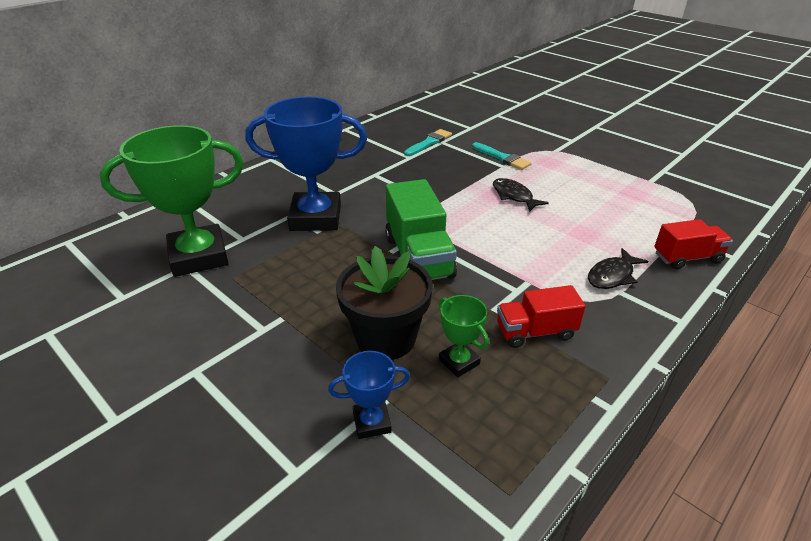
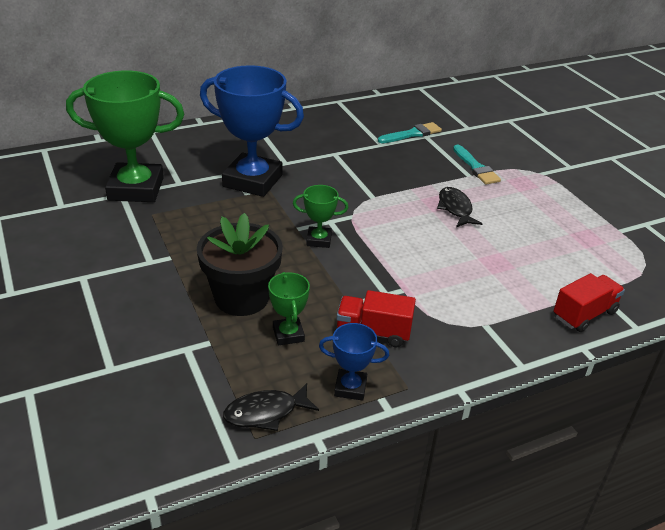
camera: 20 degrees right, 0 degrees up
blue trophy [328,351,410,439] -> blue trophy moved to [319,323,389,401]
green truck [385,179,457,280] -> green trophy [293,185,348,248]
black fish [588,248,649,289] -> black fish moved to [223,383,319,431]
red truck [654,219,733,269] -> red truck turned 45 degrees counterclockwise [554,273,625,332]

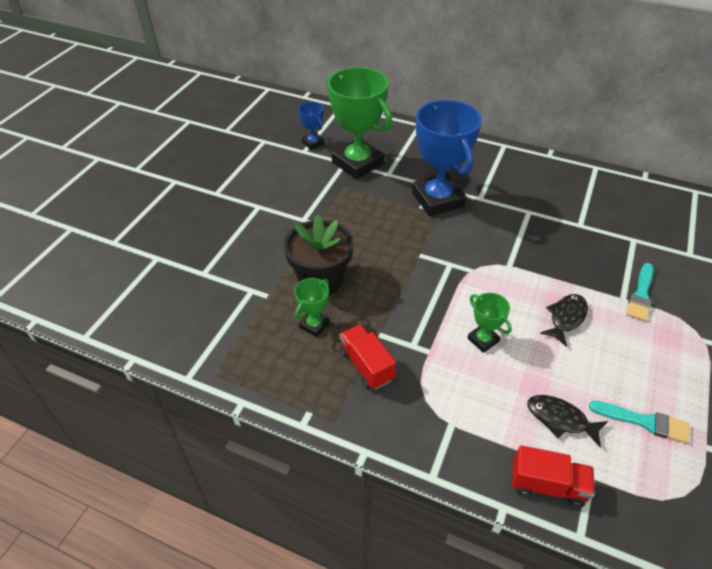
camera: 50 degrees right, 10 degrees up
black fish [223,383,319,431] -> black fish moved to [527,395,608,447]
green trophy [293,185,348,248] -> green trophy moved to [468,293,512,353]
blue trophy [319,323,389,401] -> blue trophy moved to [298,102,324,150]
turquoise brush [378,122,442,143] -> turquoise brush moved to [589,401,689,444]

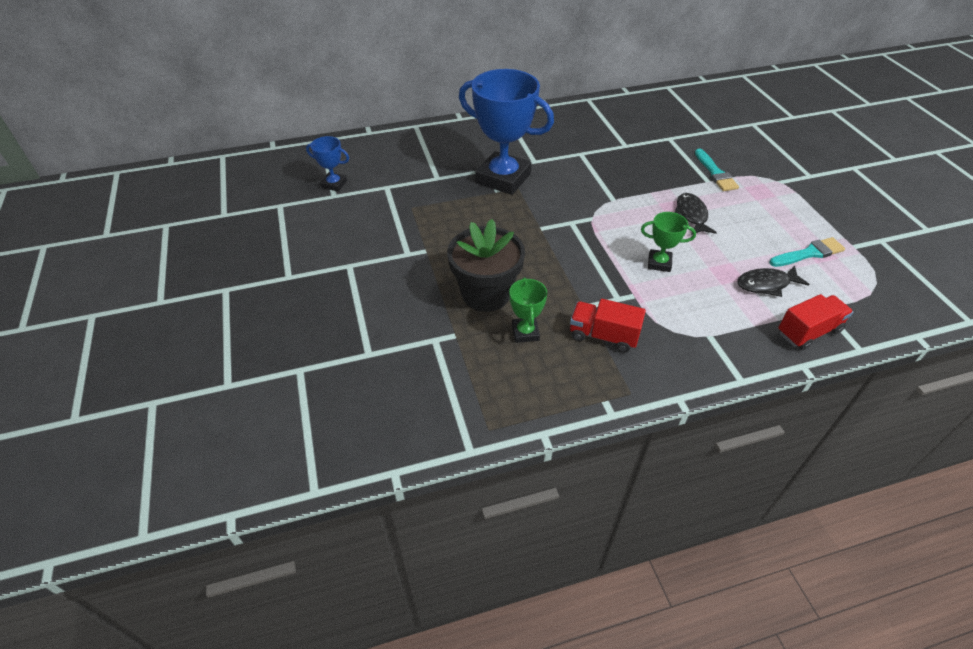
camera: 40 degrees left, 0 degrees up
green trophy [326,67,392,179] -> none

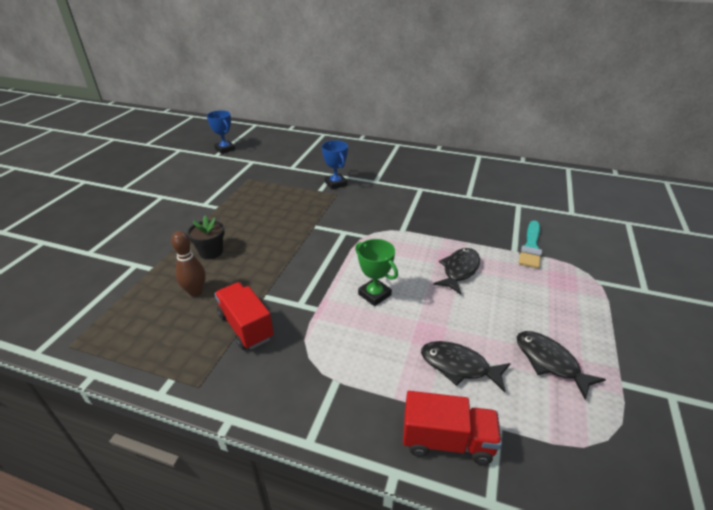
camera: 35 degrees right, 10 degrees down
black flower pot [447,219,525,312] -> black flower pot [187,216,225,259], size x0.51
blue trophy [459,69,554,195] -> blue trophy [322,140,348,189], size x0.46
green trophy [509,277,547,343] -> brown bowling pin [171,231,206,297]
turquoise brush [770,237,845,267] -> black fish [517,331,606,400]

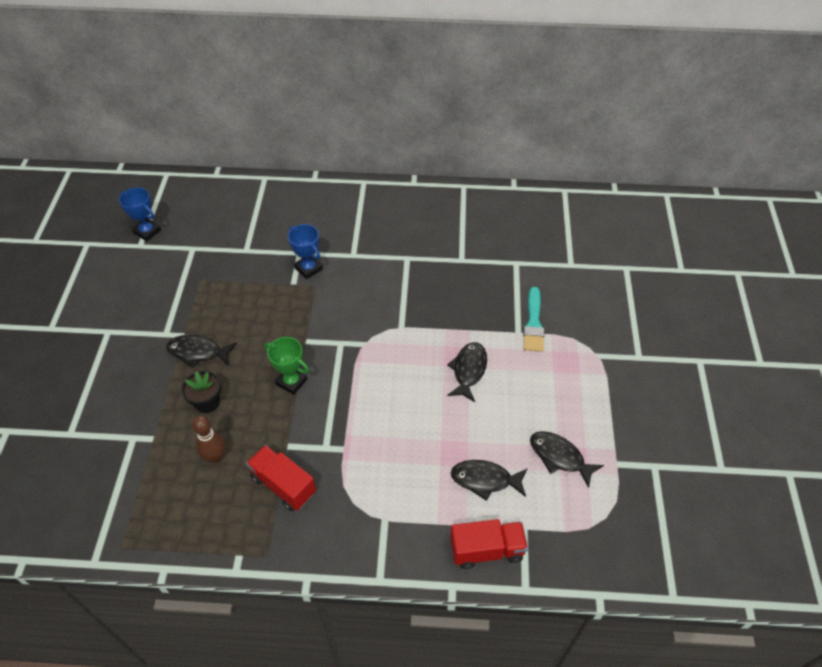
camera: 15 degrees left, 15 degrees up
green trophy [355,239,398,306] -> green trophy moved to [264,337,309,395]
none -> black fish [166,335,237,368]

